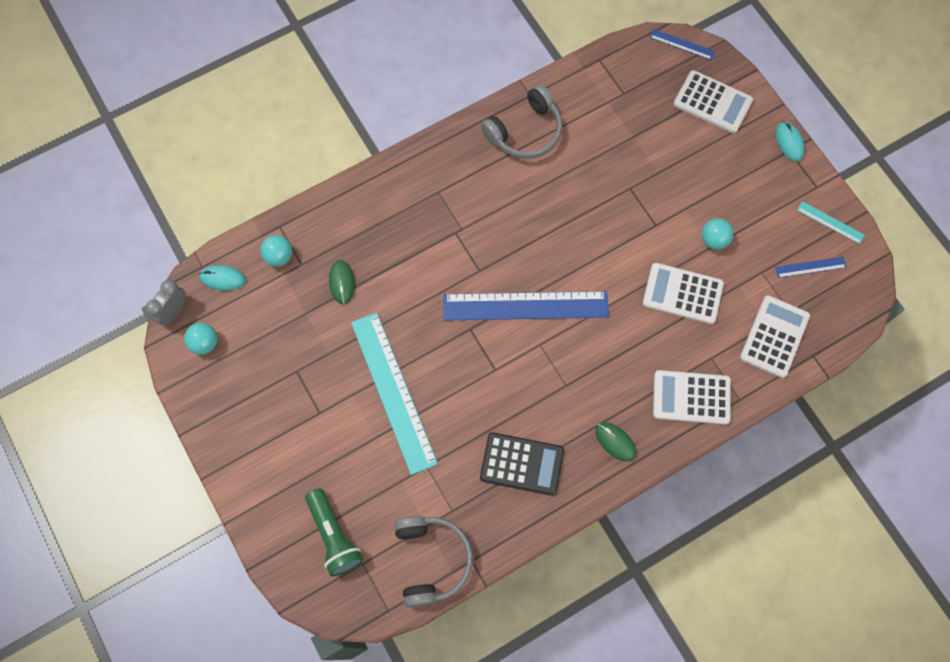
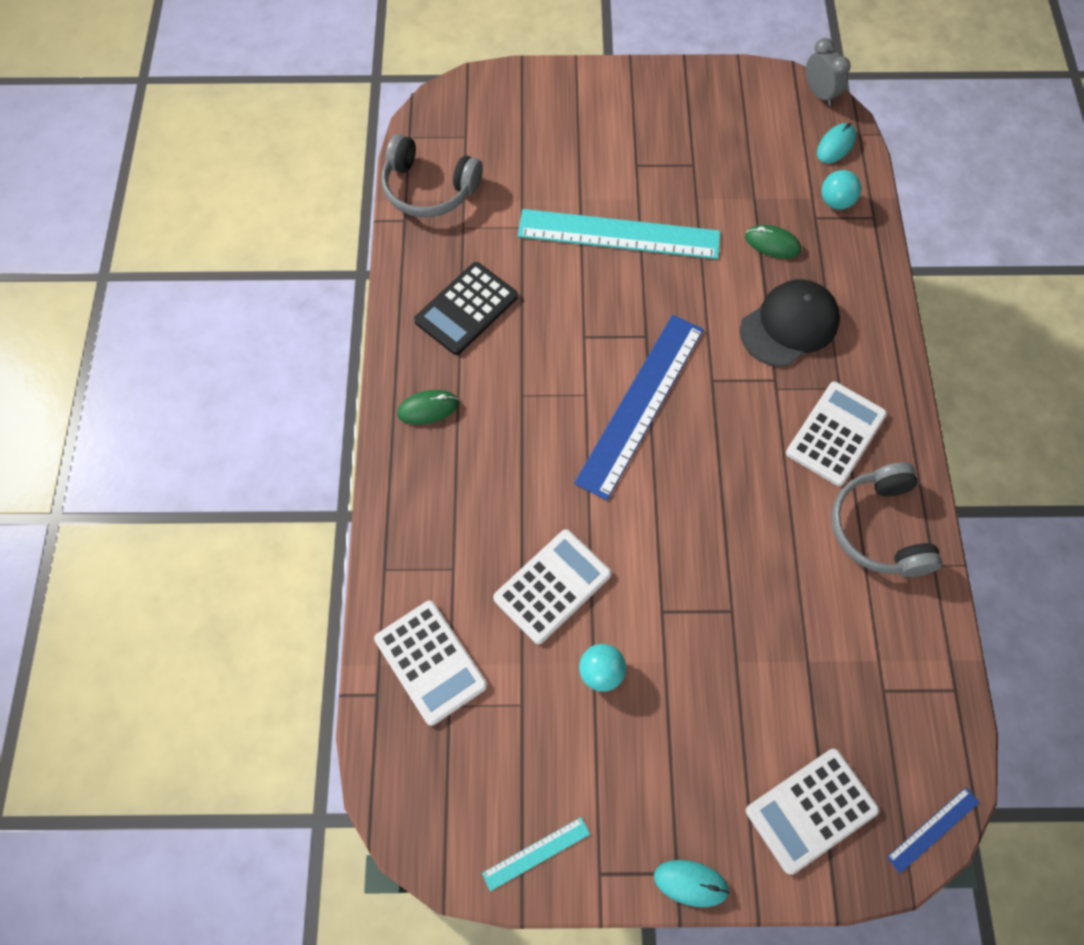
camera: 120 degrees right, 5 degrees down
turquoise ball [184,323,217,355] -> none
green flashlight [305,488,363,577] -> none
white calculator [653,370,731,425] -> white calculator moved to [786,382,887,486]
blue ruler [775,257,847,278] -> none
none -> black cap [740,279,840,367]

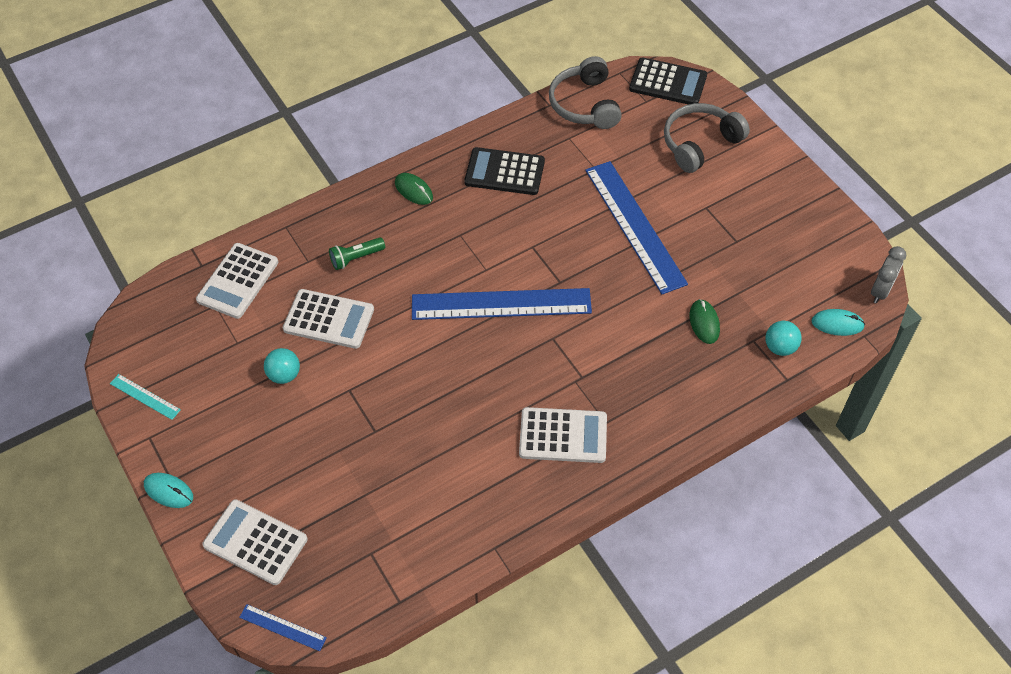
camera: 60 degrees right, 10 degrees down
turquoise ruler [518,209,721,259] -> blue ruler [585,161,688,294]
turquoise mouse [654,860,730,907] -> turquoise mouse turned 45 degrees counterclockwise [144,473,193,508]
black cap [740,279,840,367] -> none
grey headphones [831,462,942,577] -> grey headphones moved to [664,103,750,173]
none -> green flashlight [329,237,385,270]
none -> black calculator [629,57,707,105]

